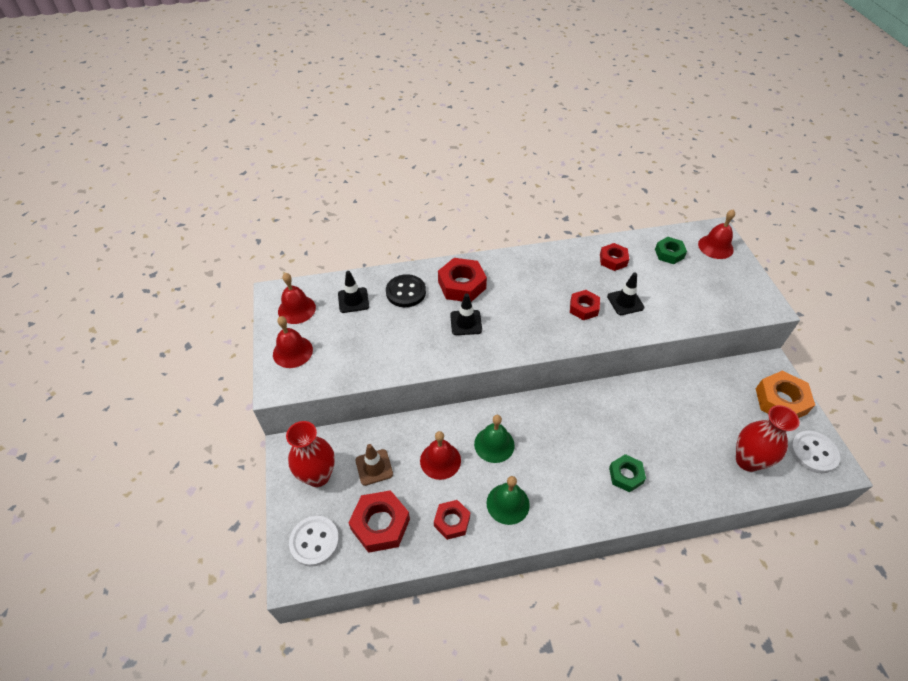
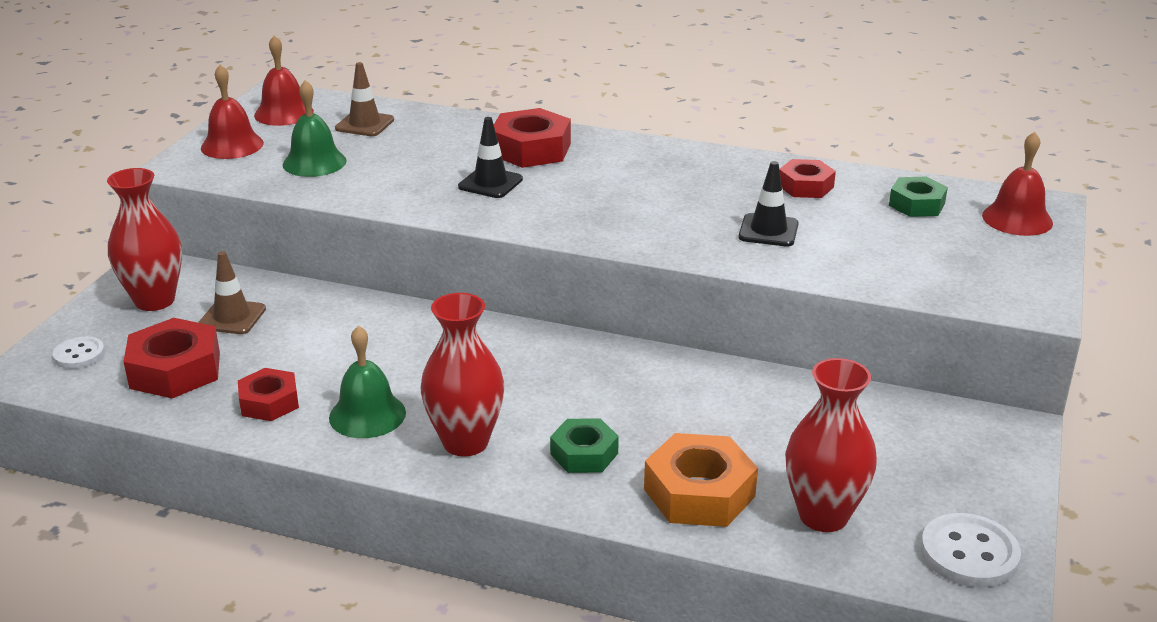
camera: 30 degrees right, 20 degrees down
white button [289,516,339,567] -> white button [52,336,105,369], size x0.63
black traffic cone [338,271,369,313] -> brown traffic cone [335,62,394,136]
black button [386,274,426,307] -> none
red bell [420,431,461,480] -> none
green bell [474,415,515,463] -> green bell moved to [283,80,347,177]
red nut [570,290,600,320] -> none
orange nut [756,371,815,418] -> orange nut moved to [644,433,758,527]
none -> red vase [420,293,505,457]

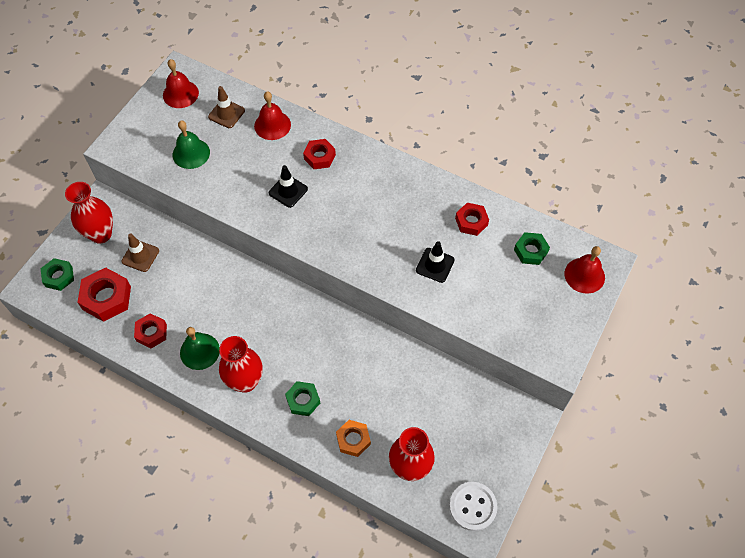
camera: 10 degrees right, 30 degrees up
white button [52,336,105,369] -> green nut [40,258,74,291]
red bell [201,65,264,159] -> red bell moved to [254,91,291,140]
red nut [494,108,571,168] -> red nut [303,139,336,169], size x0.63
orange nut [644,433,758,527] -> orange nut [336,420,371,457], size x0.63

